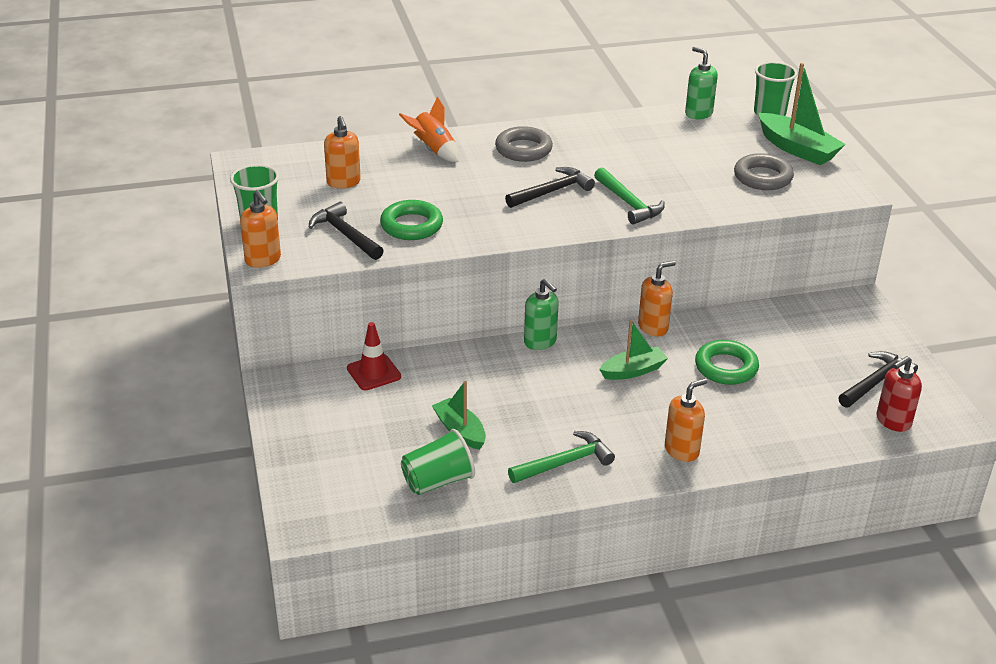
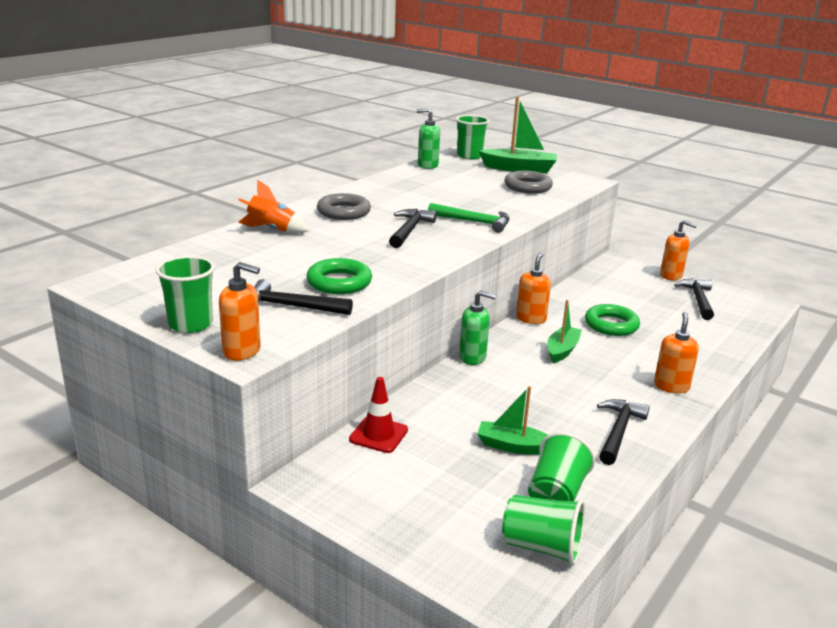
camera: 40 degrees left, 10 degrees down
orange soap dispenser [324,116,361,189] -> orange soap dispenser moved to [660,220,697,280]
green hammer [508,431,615,483] -> black hammer [597,399,650,465]
red soap dispenser [876,356,922,432] -> none
none -> green cup [502,495,585,565]

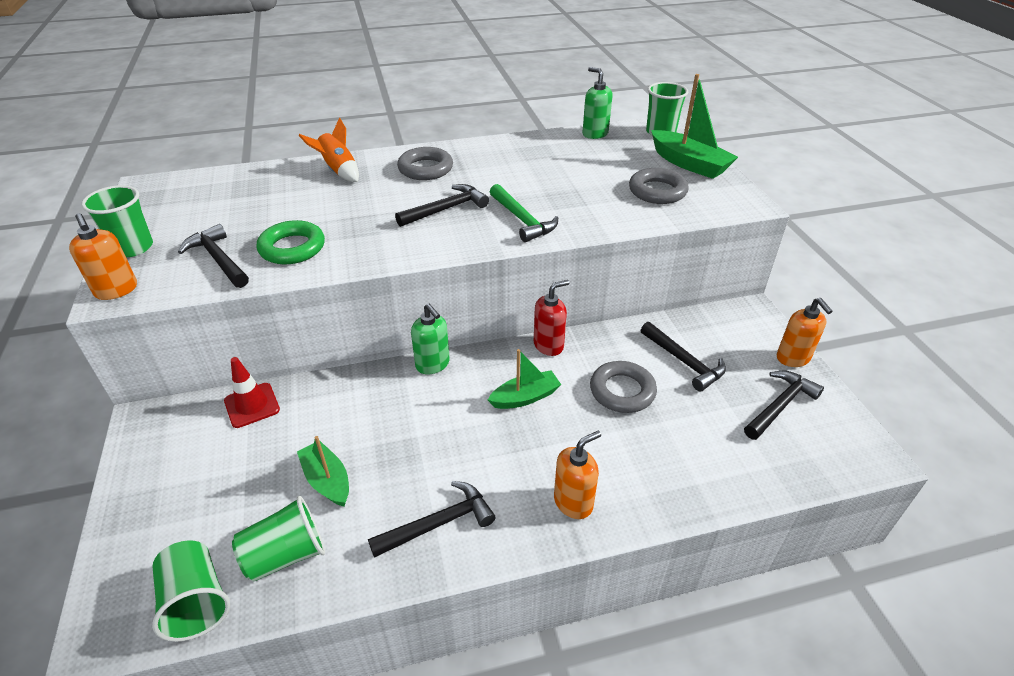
camera: 40 degrees right, 15 degrees up
orange soap dispenser [516,253,551,324] -> red soap dispenser [534,280,569,356]
green ring [585,304,640,336] -> grey ring [590,361,657,413]
none -> black hammer [641,322,726,392]

